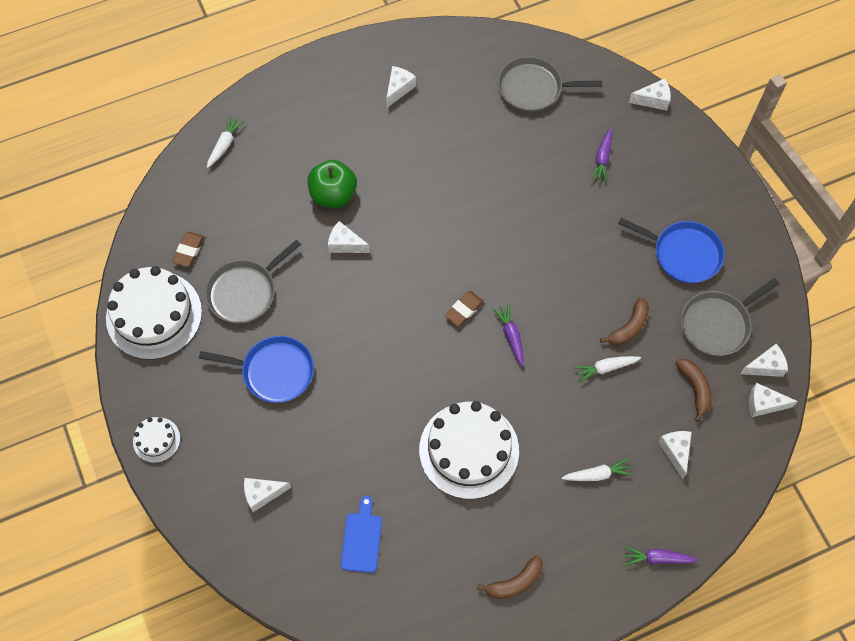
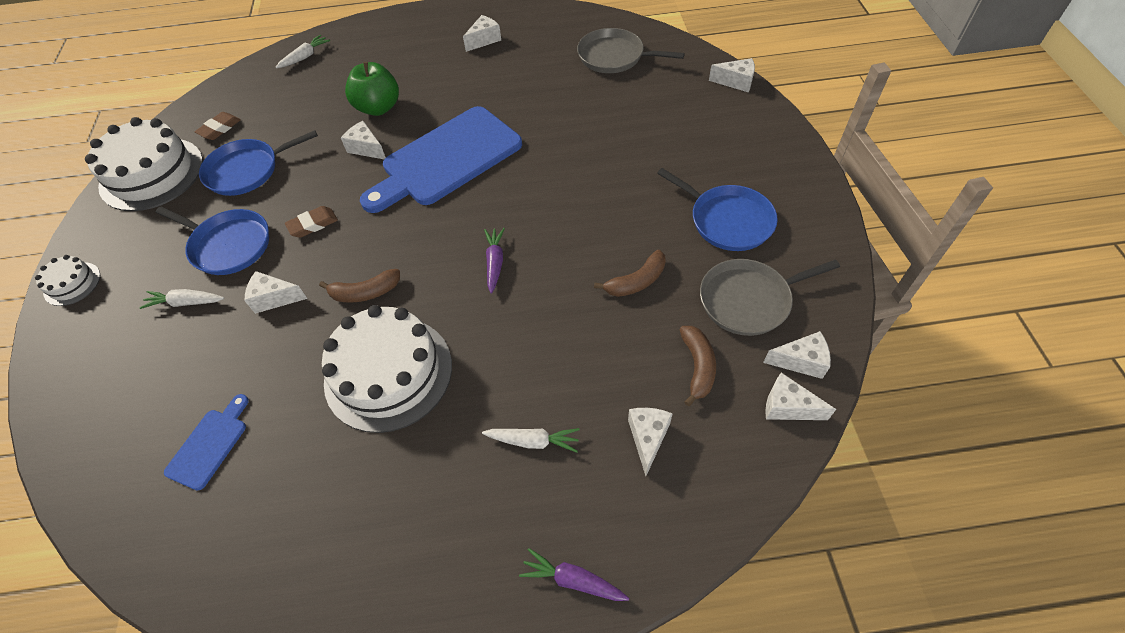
camera: 20 degrees right, 10 degrees down
grey pan [205,240,301,324] -> blue pan [199,130,318,196]
white cheese [244,478,291,512] -> white cheese moved to [245,271,307,314]
brown eraser [445,291,484,326] -> brown eraser moved to [285,206,338,238]
brown banana [477,555,543,599] -> brown banana moved to [319,269,400,303]
white carrot [573,356,641,383] -> white carrot moved to [139,289,224,309]
purple carrot [590,128,613,183] -> none
none -> blue cutting board [360,106,522,213]

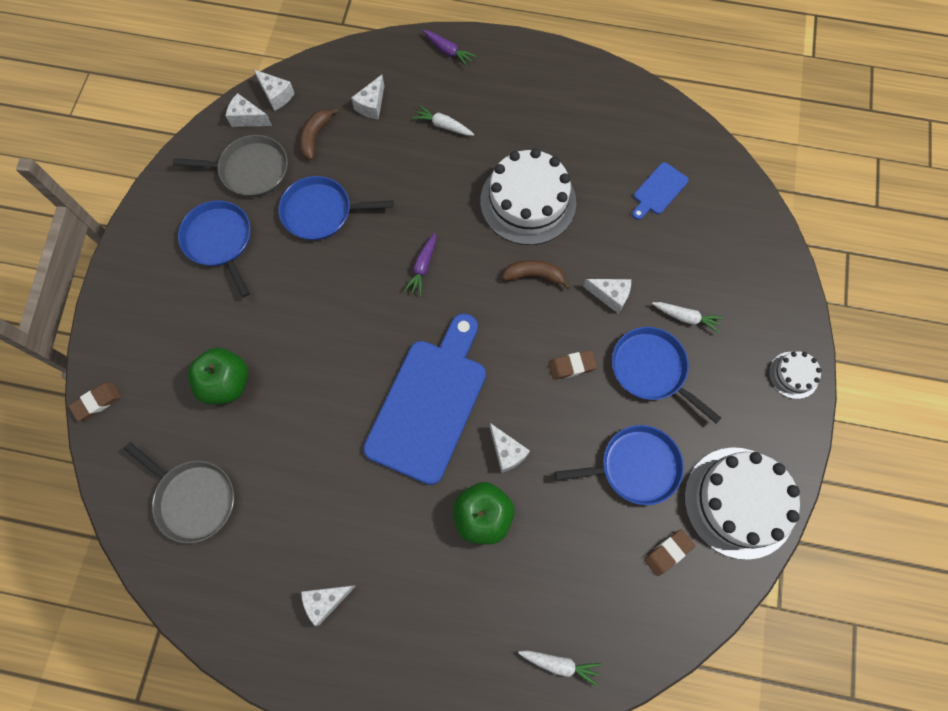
camera: 165 degrees left, 15 degrees up
white carrot [275,35,330,68] -> white carrot turned 135 degrees counterclockwise [518,650,602,687]
blue cutting board [360,106,522,213] -> blue cutting board turned 45 degrees counterclockwise [363,313,486,485]
brown banana [594,250,666,297] -> blue pan [278,176,394,240]
white cheese [709,58,755,92] -> brown eraser [69,382,122,421]
none -> green apple [188,348,248,405]

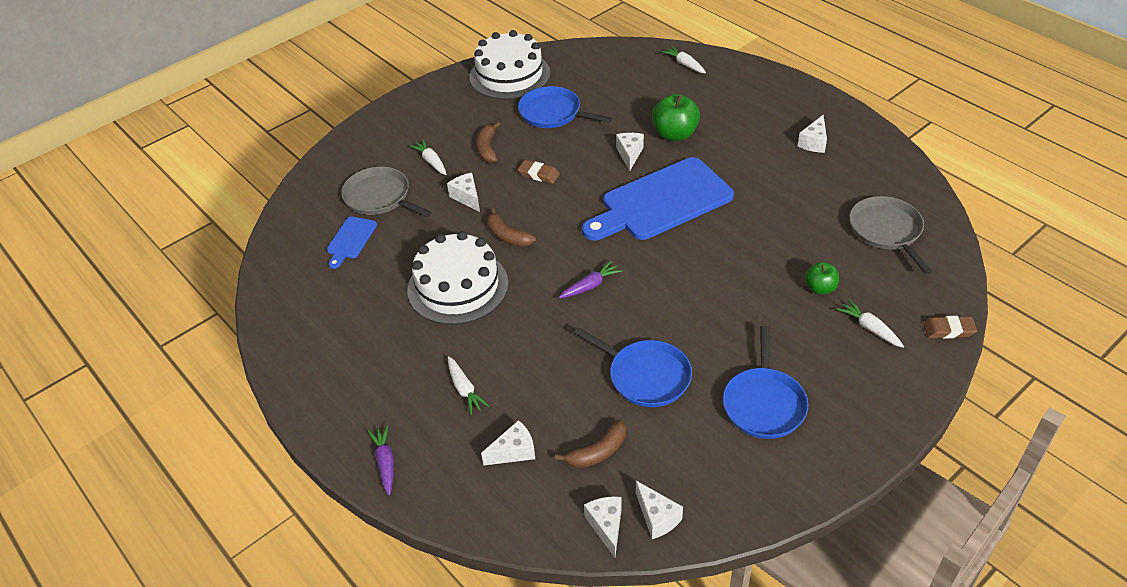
camera: 140 degrees left, 25 degrees down
grey pan [173,135,288,197] -> grey pan moved to [341,167,432,217]
green apple [188,348,248,405] -> green apple [805,262,839,294], size x0.60
white cheese [301,586,356,626] -> white cheese turned 105 degrees clockwise [798,115,827,153]
blue pan [612,327,721,424] -> brown banana [476,122,500,163]
blue cutting board [632,162,689,220] -> blue cutting board turned 120 degrees clockwise [327,217,377,269]
brown eraser [644,529,695,576] -> none
white cake [769,351,822,399] -> none
none -> white carrot [836,299,904,348]

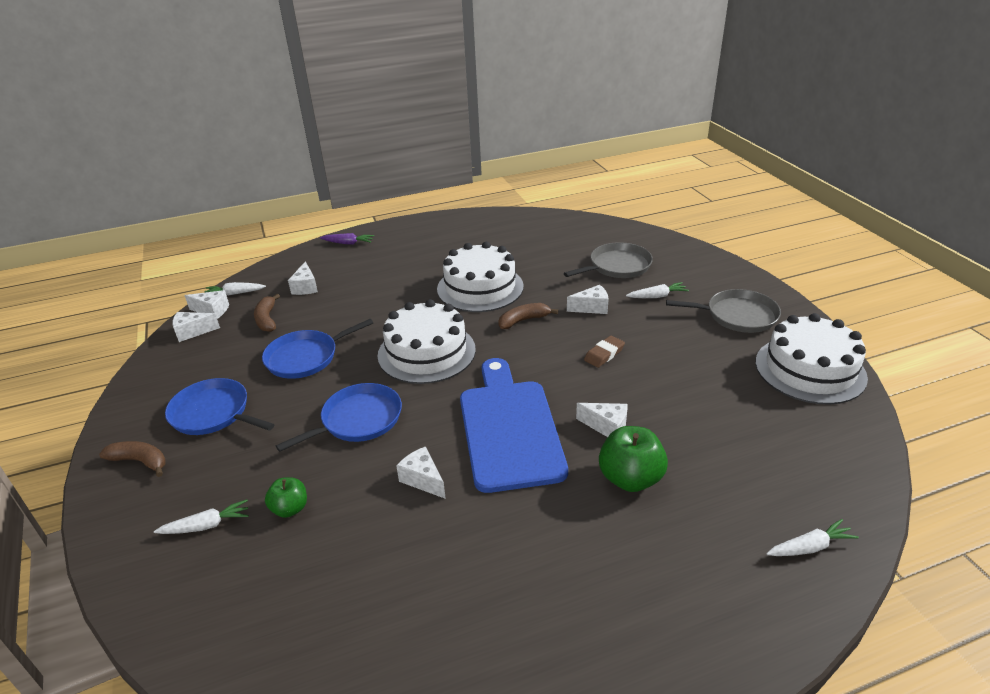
camera: 110 degrees right, 10 degrees down
blue cutting board [327,217,377,269] -> none
white carrot [448,356,489,415] -> white carrot moved to [204,282,266,295]
brown banana [476,122,500,163] -> brown banana moved to [99,441,166,477]
blue pan [518,86,612,128] -> blue pan moved to [276,383,402,452]
purple carrot [559,260,623,298] -> white cake [377,299,476,384]
white cheese [798,115,827,153] -> white cheese moved to [396,447,446,499]
grey pan [849,196,932,274] -> grey pan moved to [666,289,781,333]
brown eraser [923,316,977,339] -> none

